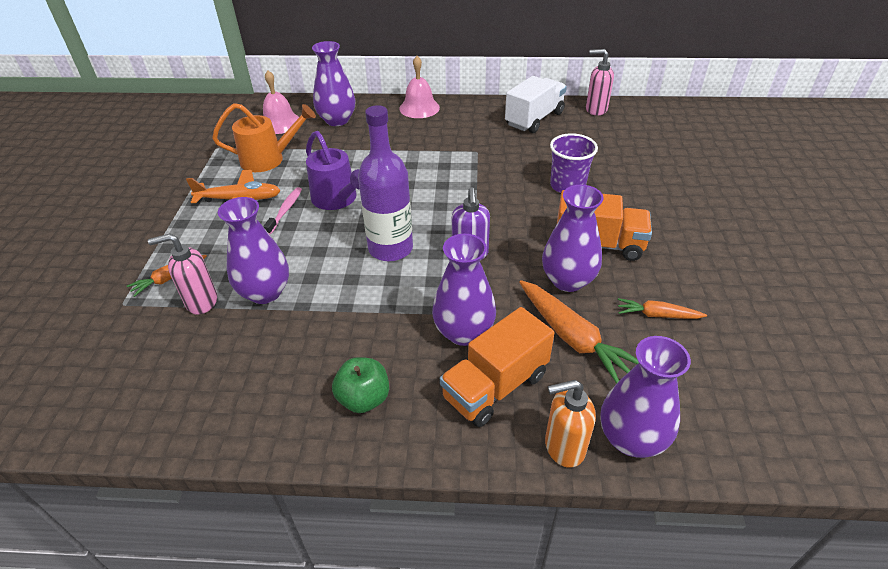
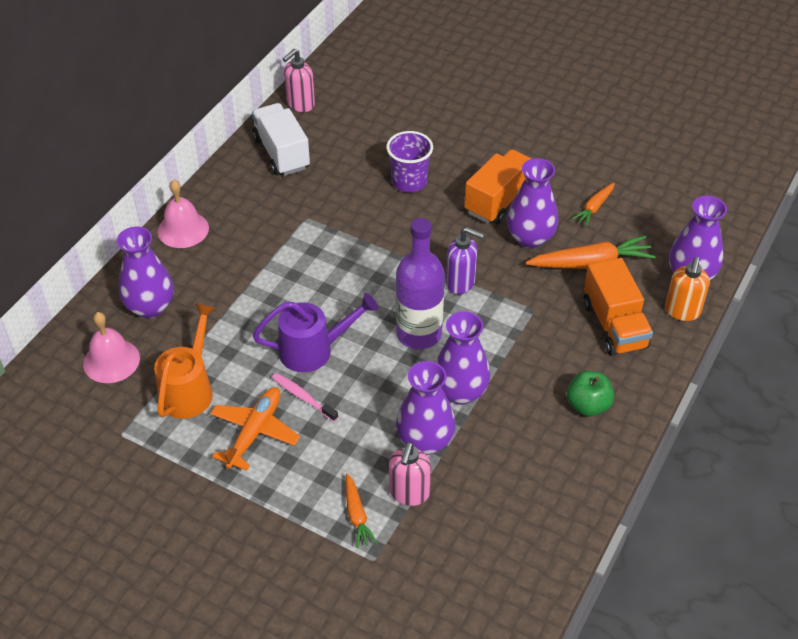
camera: 65 degrees left, 5 degrees up
purple vase [432,234,496,346] -> purple vase moved to [435,311,490,405]

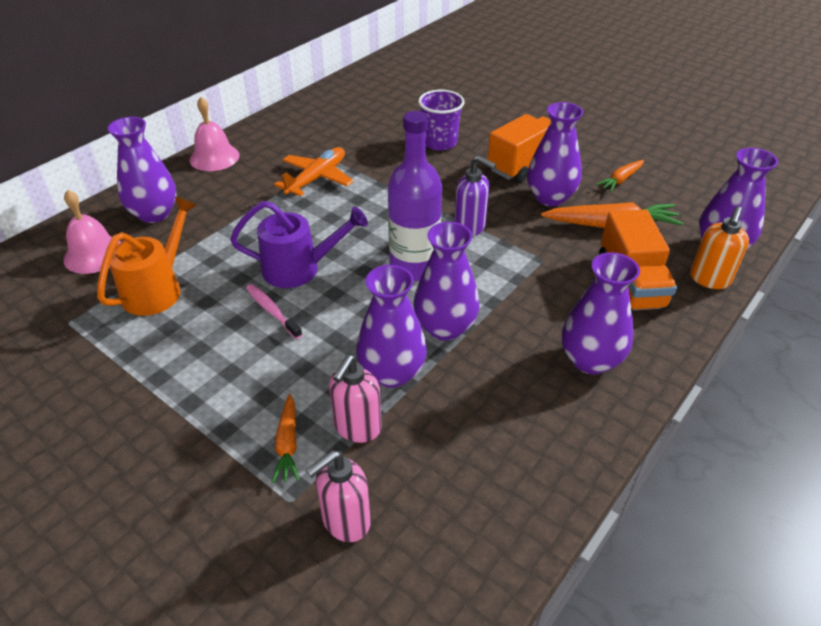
camera: 10 degrees right, 5 degrees down
orange plane [210,387,300,471] -> orange plane moved to [274,147,354,196]
white truck [252,103,310,176] -> none
pink soap dispenser [283,49,315,112] -> pink soap dispenser moved to [306,450,371,542]
green apple [567,371,614,416] -> purple vase [562,252,640,374]

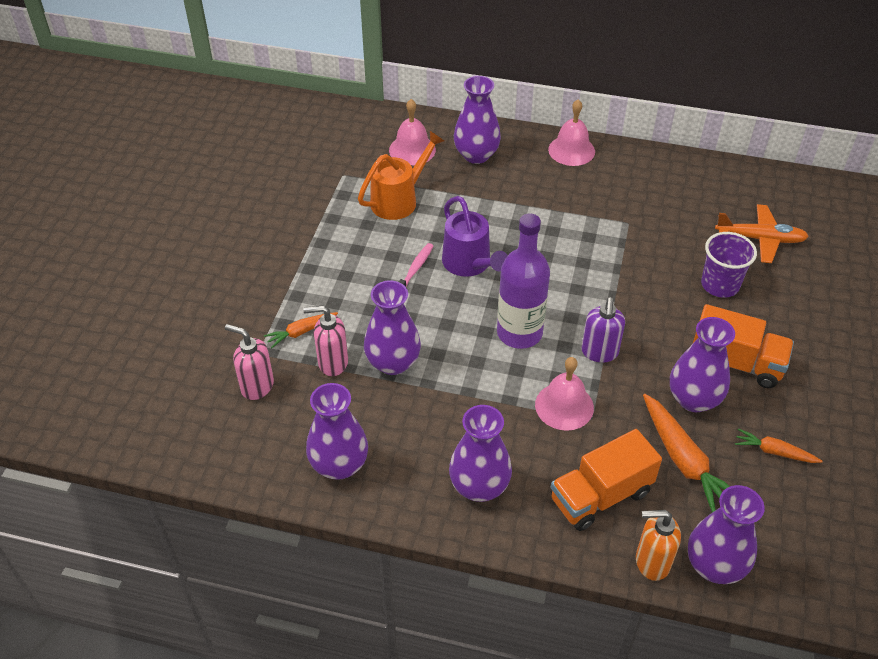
camera: 65 degrees right, 5 degrees up
orange watering can [97,196,197,316] -> orange watering can turned 45 degrees counterclockwise [358,131,444,220]
orange plane [274,147,354,196] -> orange plane moved to [715,204,809,263]
purple vase [413,222,479,341] -> purple vase moved to [306,383,368,480]
none -> pink bell [535,357,594,431]

